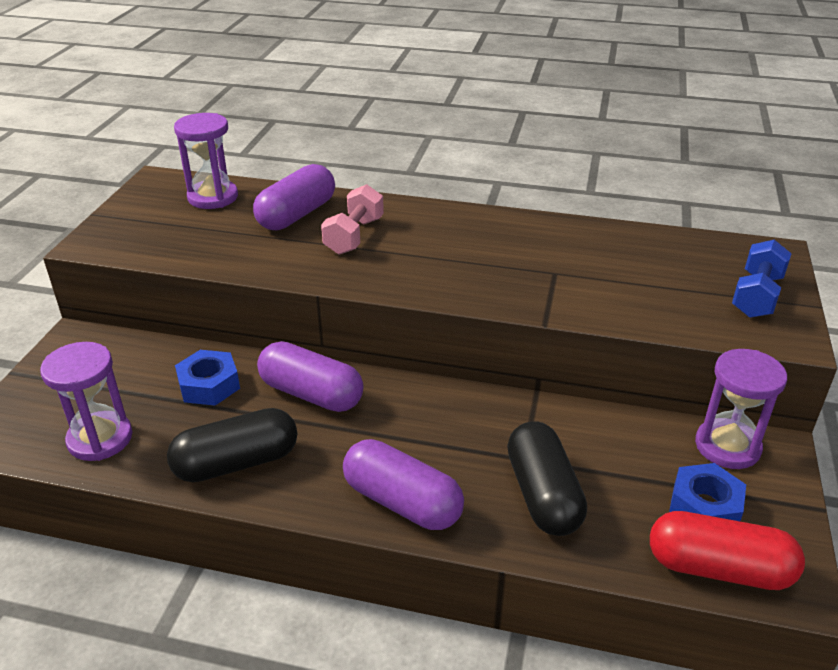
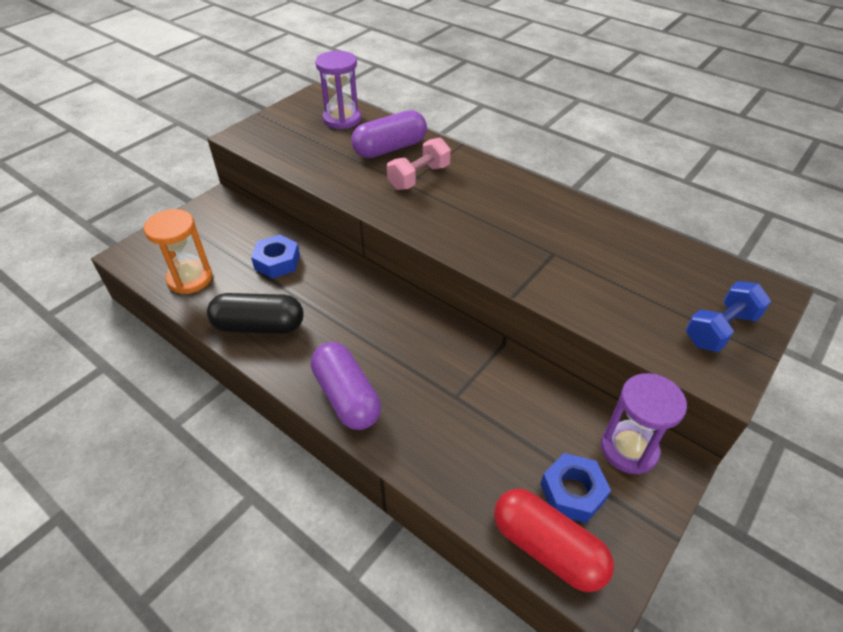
camera: 25 degrees right, 10 degrees up
purple hourglass [40,342,132,461] -> orange hourglass [144,209,212,294]
purple capsule [257,341,364,412] -> none
black capsule [507,421,587,536] -> none

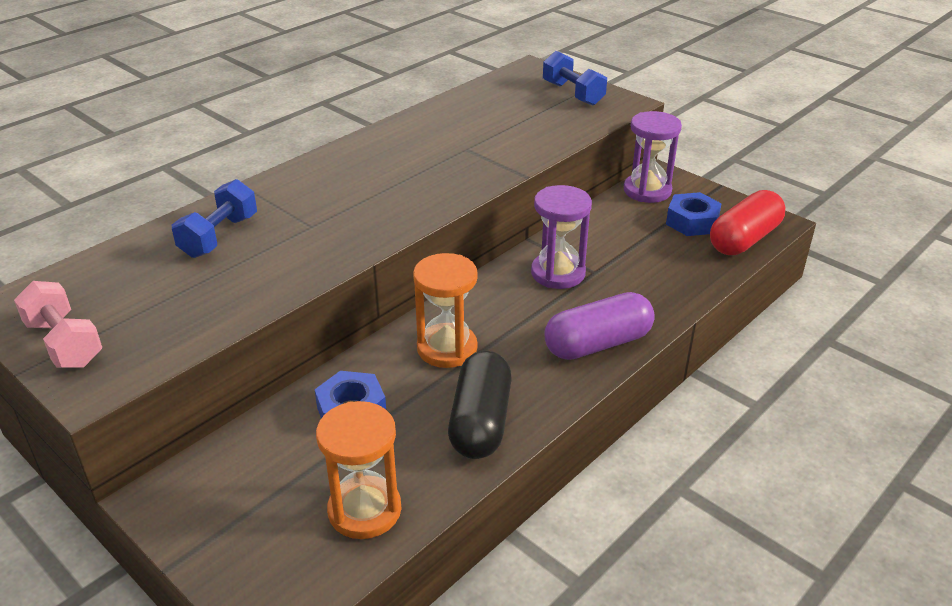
camera: 85 degrees left, 10 degrees down
purple hourglass [315,51,361,129] -> purple hourglass moved to [531,185,592,289]
purple capsule [351,110,427,158] -> blue dumbbell [172,179,257,258]
pink dumbbell [387,138,451,190] -> pink dumbbell moved to [14,281,102,368]
none -> orange hourglass [413,253,478,368]

